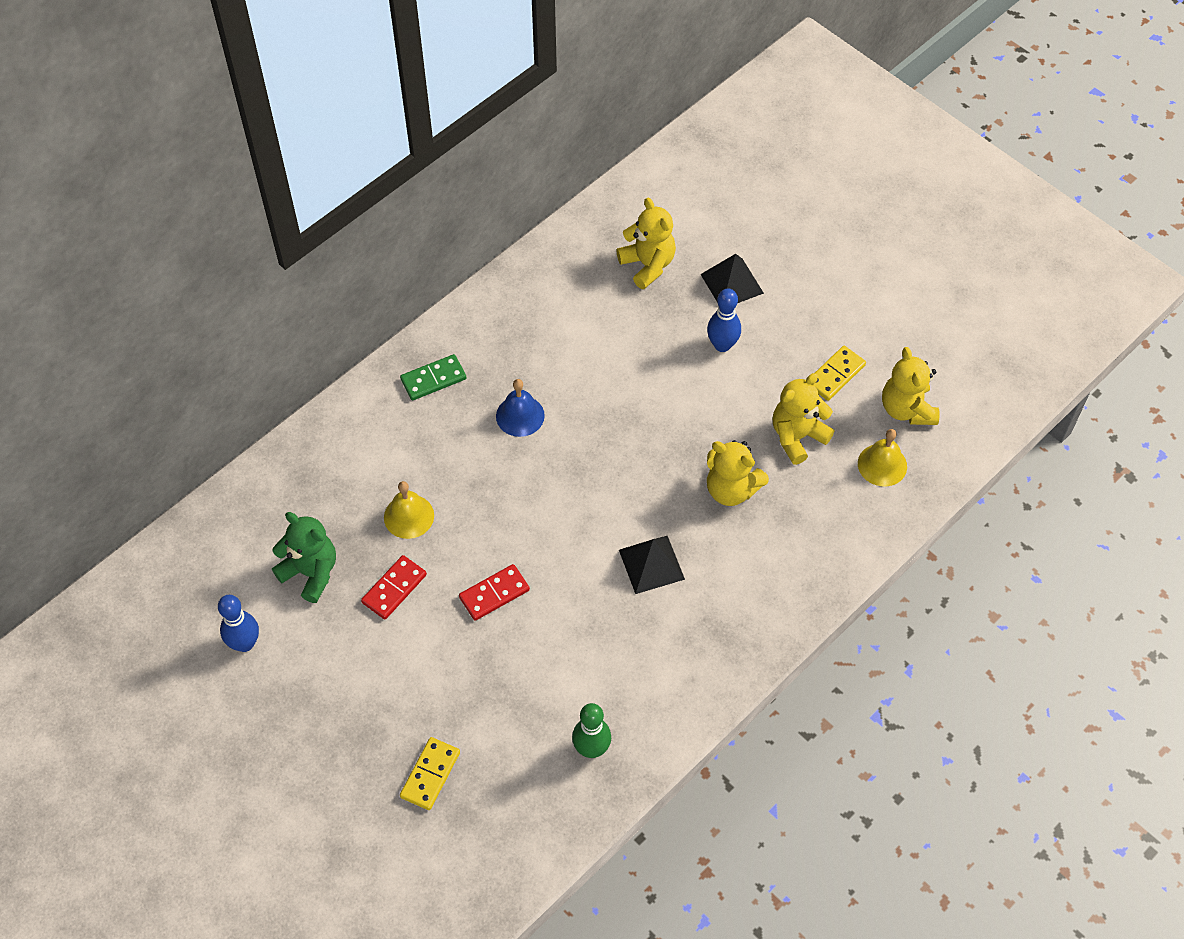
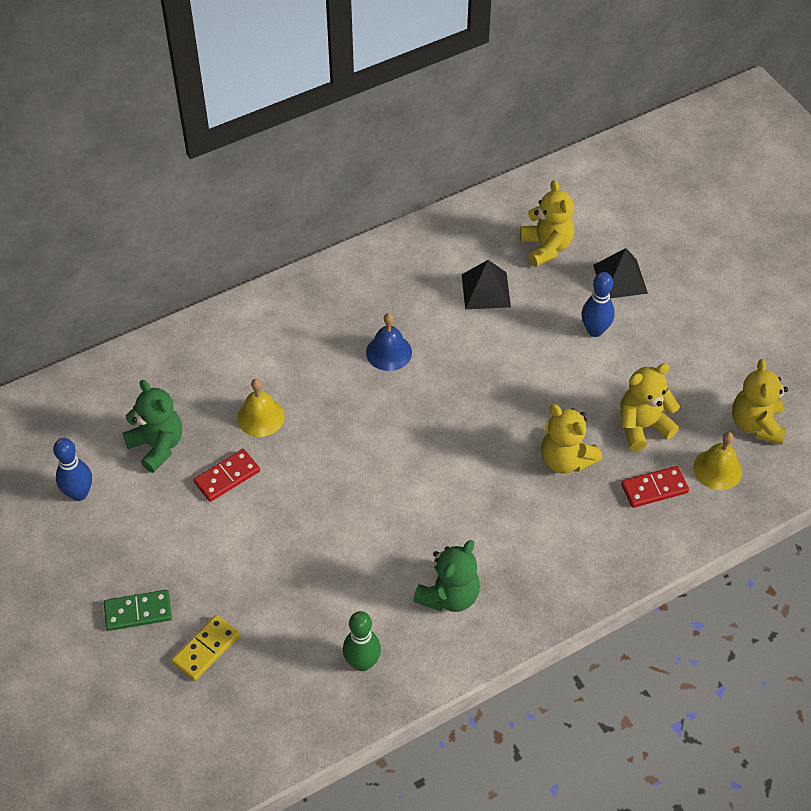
camera: 15 degrees right, 5 degrees down
green domino [400,354,466,401] -> green domino moved to [104,590,172,631]
red domino [459,564,530,621] -> red domino moved to [621,466,689,508]
black pyramid [619,536,685,594] -> black pyramid moved to [462,260,511,309]
yellow domino [813,346,866,401] -> none
none -> green teddy bear [413,540,480,612]

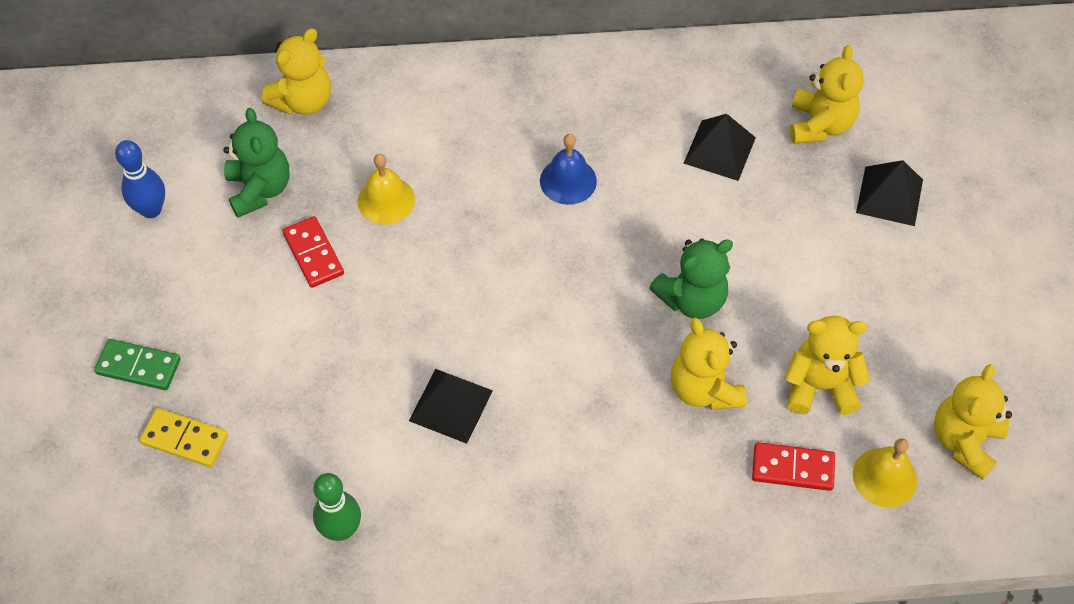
camera: 25 degrees right, 5 degrees up
yellow domino [171,615,240,681] -> yellow domino turned 45 degrees clockwise [139,408,228,467]
red domino [193,449,260,502] -> red domino turned 75 degrees clockwise [282,216,344,288]
green teddy bear [413,540,480,612] -> green teddy bear moved to [649,238,733,319]
blue bowling pin [582,272,615,337] -> none
none -> yellow teddy bear [261,28,331,115]
none -> black pyramid [409,369,493,444]

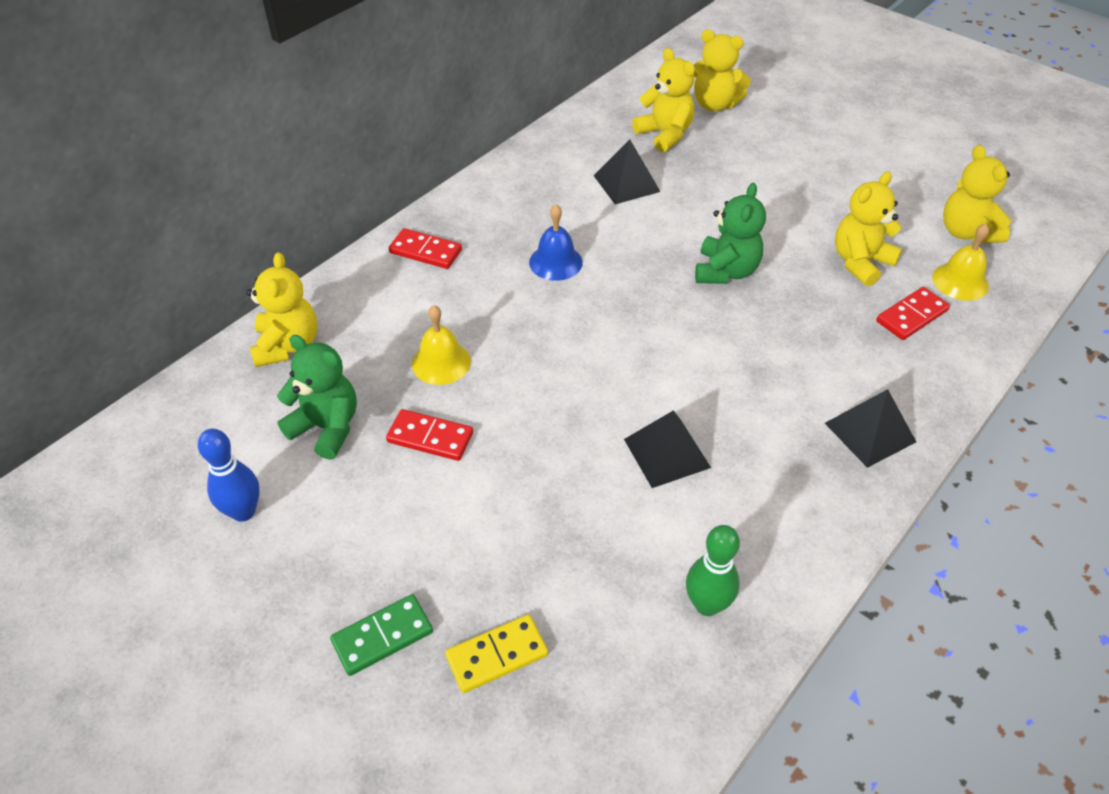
camera: 45 degrees left, 10 degrees down
yellow teddy bear [671,318,747,410] -> yellow teddy bear moved to [694,29,751,111]
black pyramid [856,160,923,226] -> black pyramid moved to [825,389,916,468]
none -> red domino [389,228,462,269]

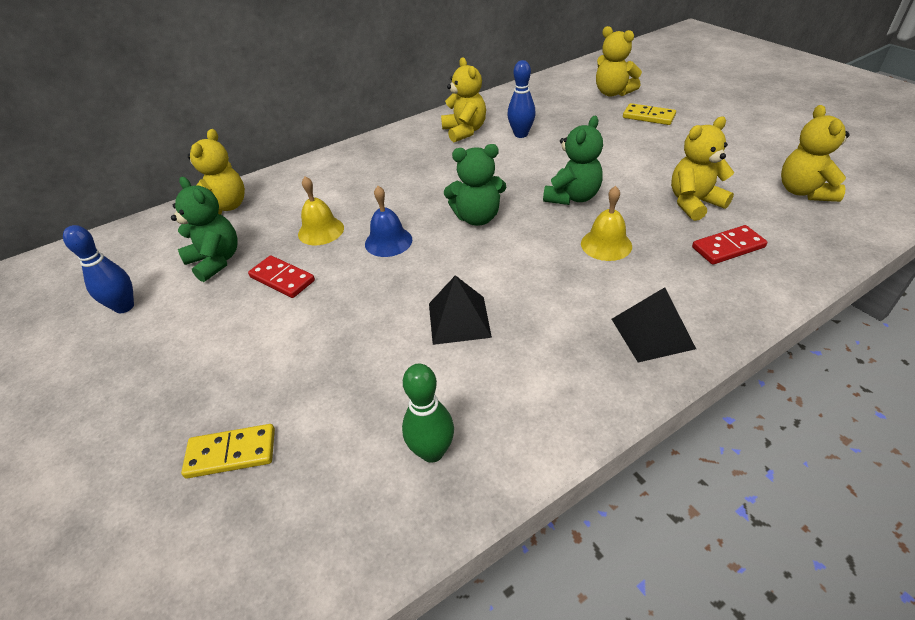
camera: 20 degrees right, 5 degrees down
green domino [330,594,433,676] -> none
red domino [389,228,462,269] -> none
blue bell [529,204,583,281] -> blue bell moved to [365,186,412,257]
black pyramid [593,139,660,204] -> blue bowling pin [507,60,536,138]
yellow teddy bear [632,48,695,152] -> yellow teddy bear moved to [441,57,486,142]
yellow bell [932,224,989,301] -> yellow bell moved to [581,186,632,261]
none -> green teddy bear [444,144,506,226]
none -> yellow domino [623,103,676,125]

